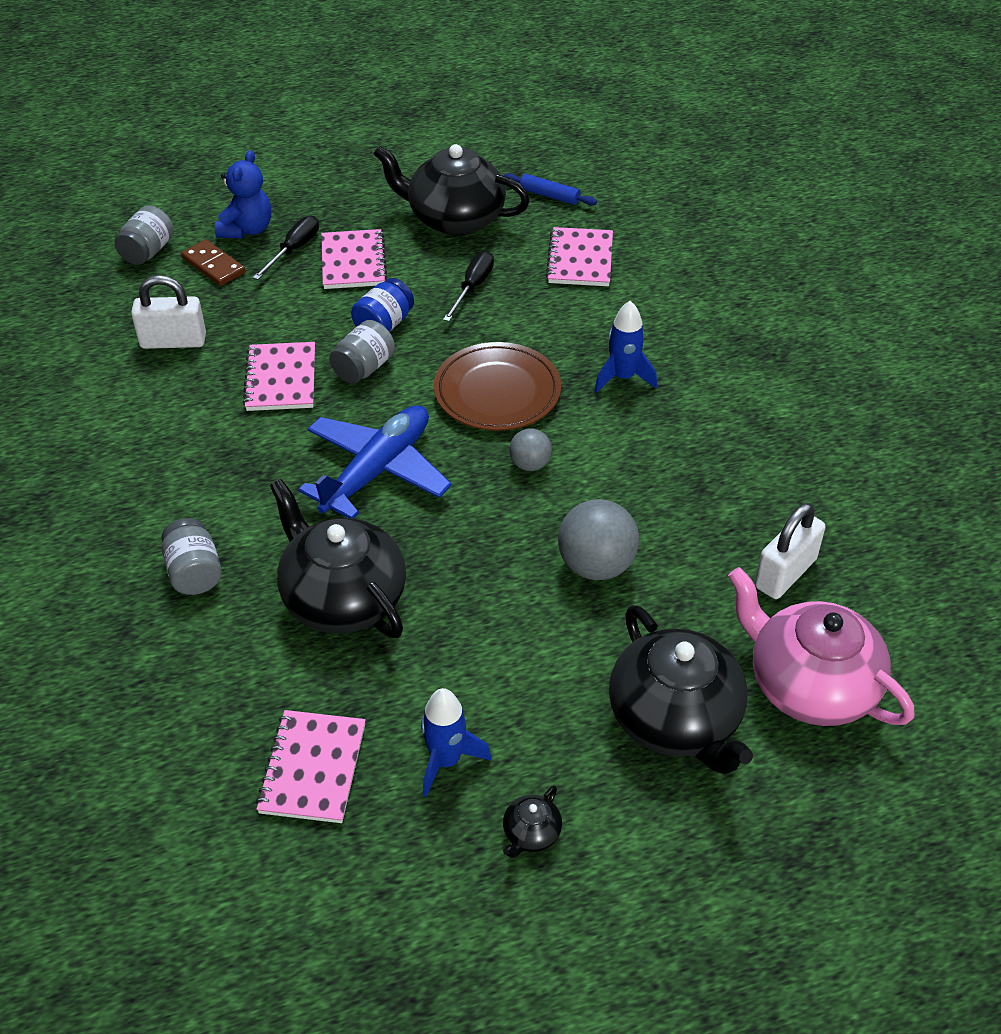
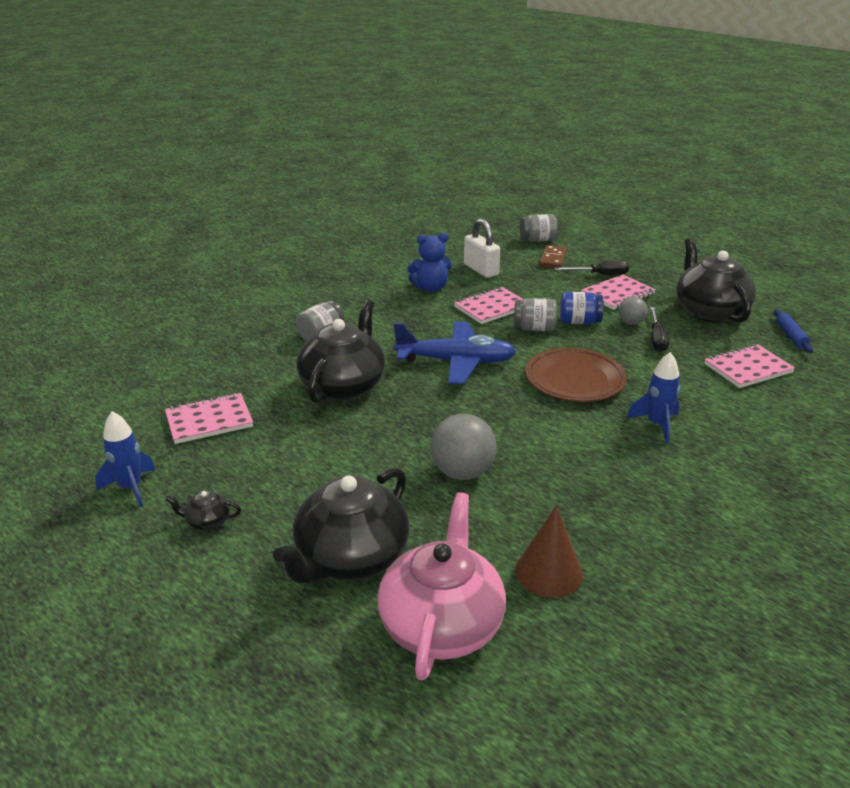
camera: 60 degrees right, 15 degrees down
blue teddy bear [215,150,271,239] -> blue teddy bear moved to [407,232,452,292]
blue rocket [421,688,492,797] -> blue rocket moved to [95,411,155,507]
black screwdriver [443,251,494,322] -> black screwdriver turned 105 degrees clockwise [650,307,669,352]
grey ball [509,428,552,471] -> grey ball moved to [619,297,648,325]
white padlock [754,503,826,599] -> brown cone [515,506,583,598]

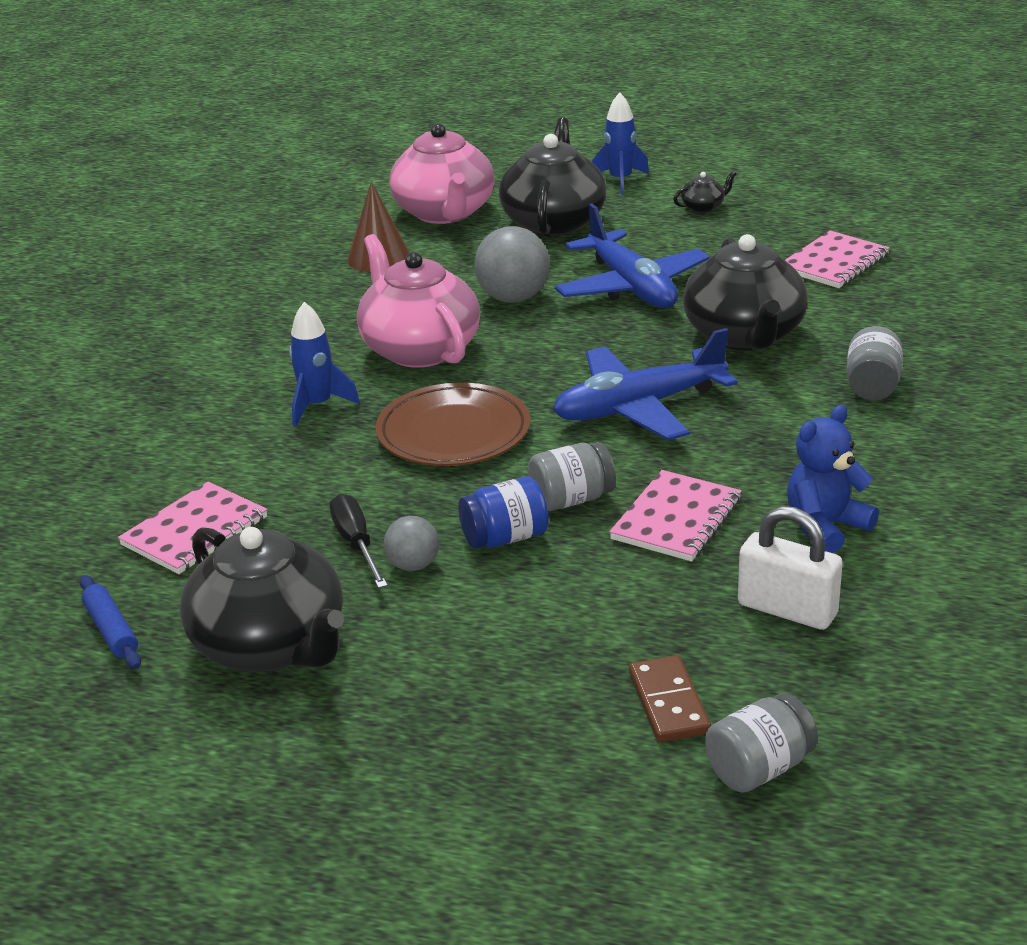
camera: 155 degrees right, 0 degrees up
blue rocket [95,411,155,507] -> blue rocket moved to [592,92,649,194]
black screwdriver [554,261,629,275] -> none
pink notebook [581,274,656,310] -> none
none -> pink teapot [357,234,480,368]
none -> blue plane [555,203,710,308]

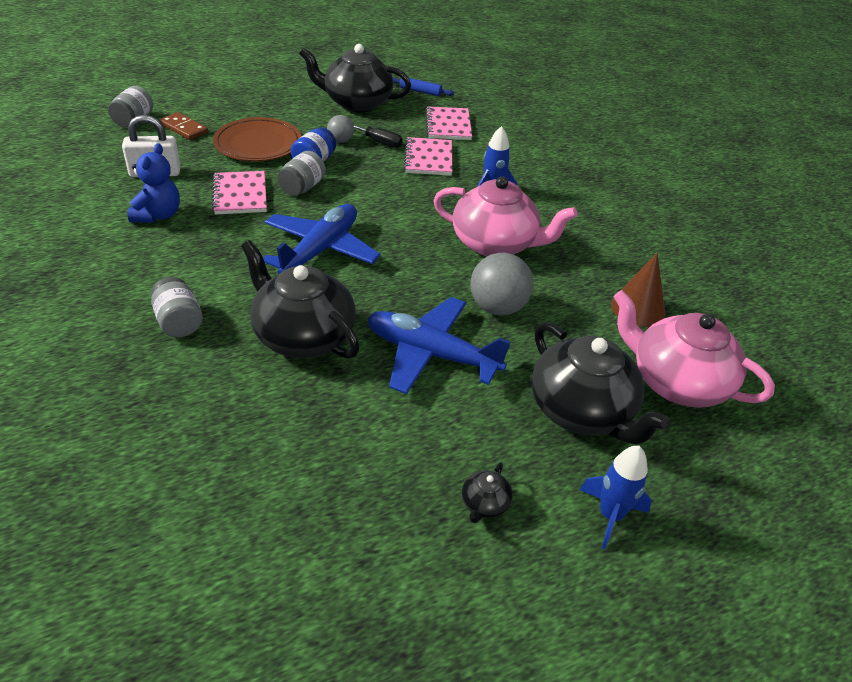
camera: 135 degrees right, 10 degrees up
brown plate [376,383,530,466] -> brown plate moved to [213,117,301,161]
pink notebook [785,231,890,288] -> pink notebook moved to [404,137,452,176]

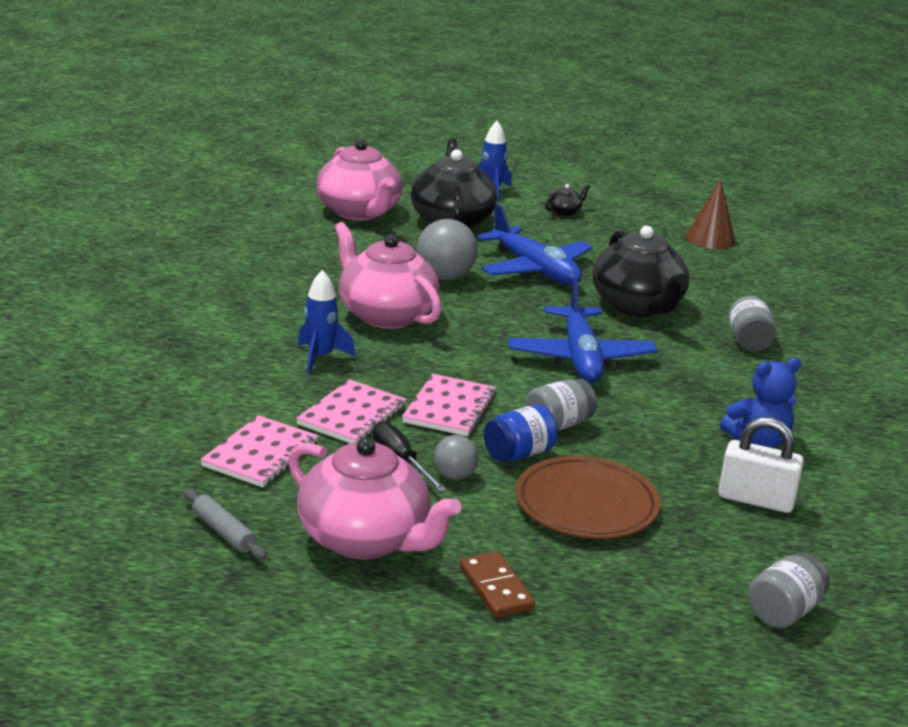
camera: 150 degrees left, 15 degrees down
blue teddy bear [127,143,180,223] -> blue teddy bear turned 150 degrees counterclockwise [720,358,801,448]
brown domino [159,112,208,140] -> brown domino moved to [460,551,535,618]
pink notebook [212,171,267,215] -> pink notebook moved to [402,374,496,436]
blue plane [263,204,381,274] -> blue plane turned 60 degrees counterclockwise [508,278,658,382]
black teapot [299,44,411,112] -> pink teapot [288,437,462,559]
blue rolling pin [393,77,454,96] -> grey rolling pin [184,489,267,560]
brown cone [611,253,665,327] -> brown cone moved to [686,178,736,249]

